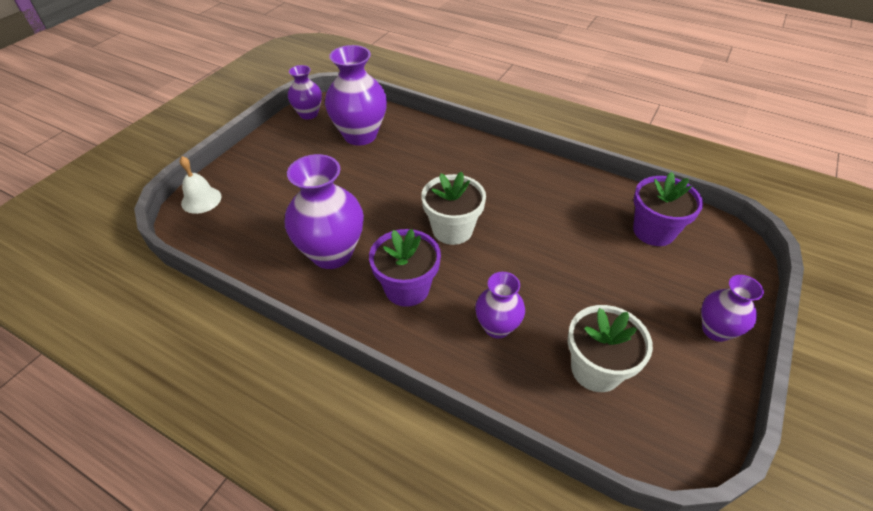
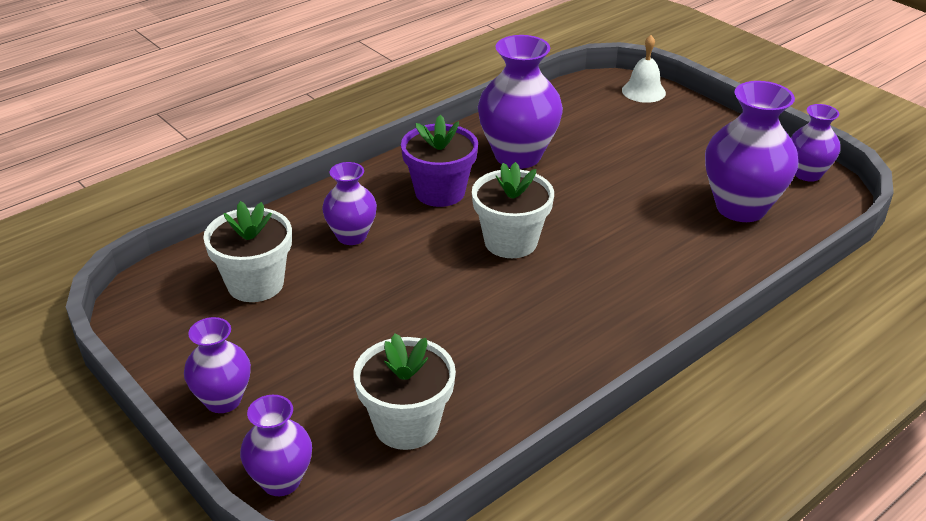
camera: 110 degrees right, 10 degrees down
purple flower pot [633,172,703,246] -> white flower pot [353,333,456,450]
none -> purple vase [240,395,312,496]

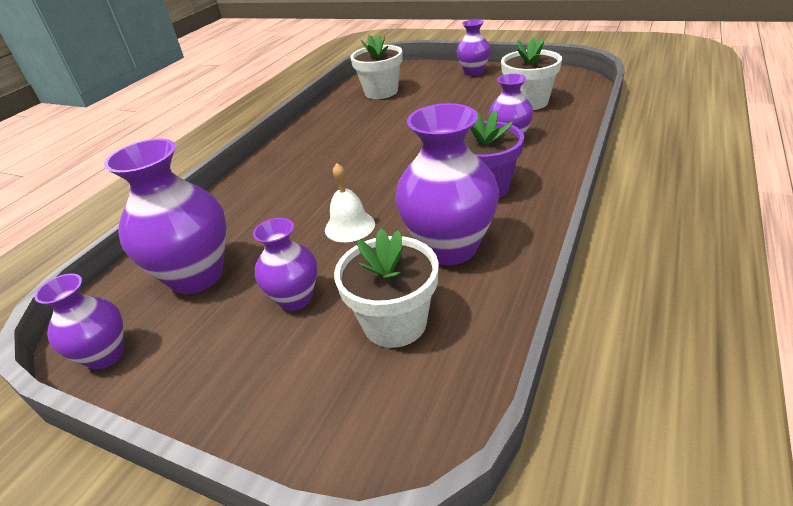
camera: 160 degrees right, 0 degrees up
purple vase [240,395,312,496] -> purple vase moved to [253,218,317,311]
white flower pot [472,162,554,258] -> white flower pot moved to [334,229,439,348]
white bell [622,35,666,103] -> white bell moved to [325,163,375,242]

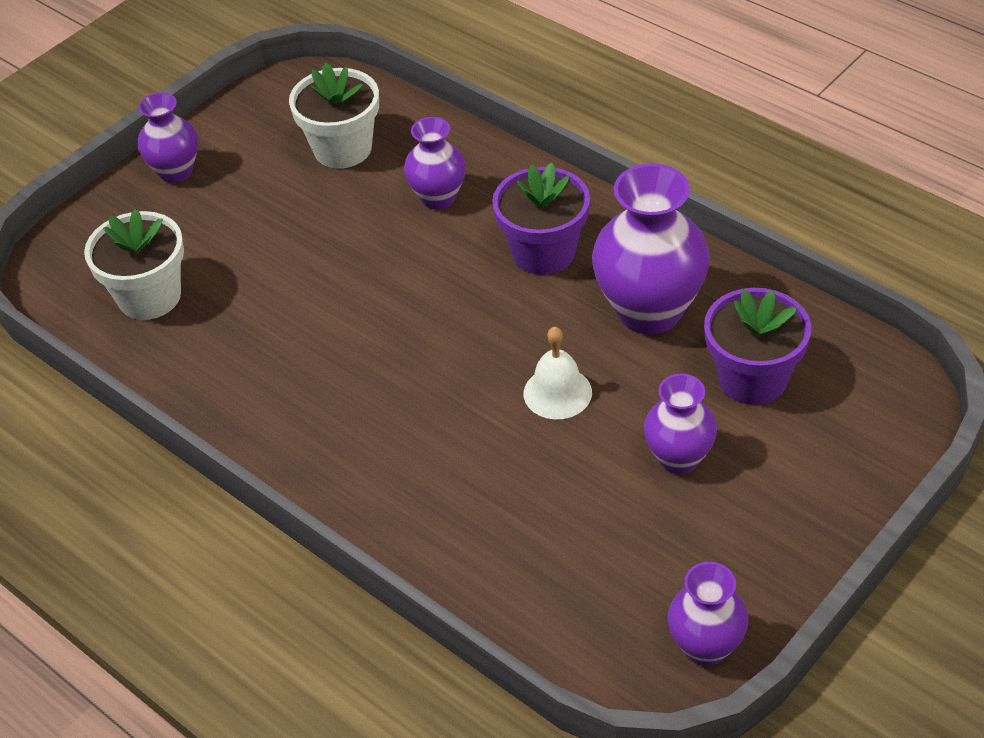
camera: 75 degrees left, 10 degrees up
purple vase [104,138,227,294] -> none
white flower pot [334,229,439,348] -> purple flower pot [704,288,811,405]

